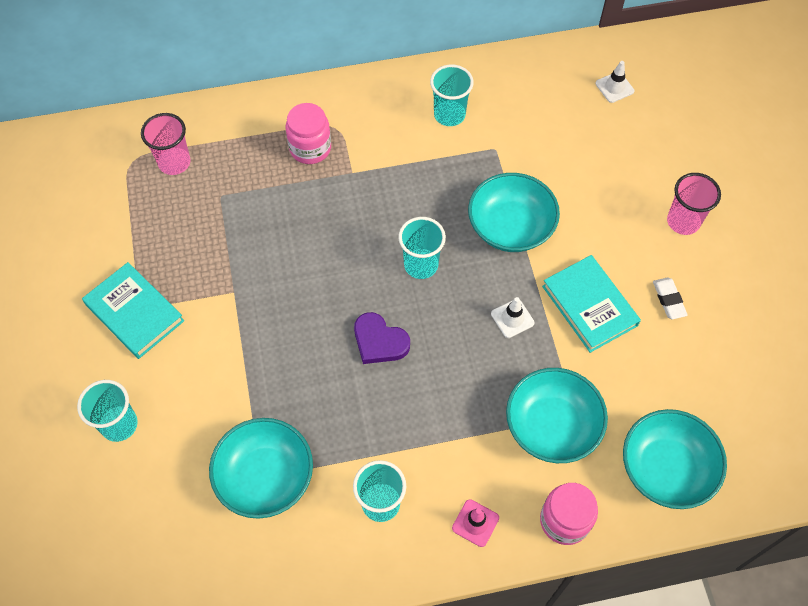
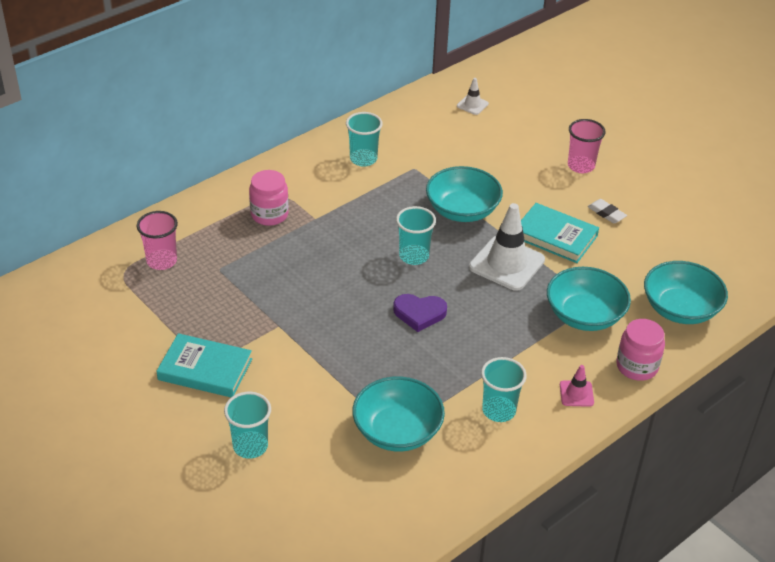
camera: 30 degrees left, 20 degrees down
white traffic cone [491,297,535,338] -> white traffic cone [469,203,545,291], size x2.07

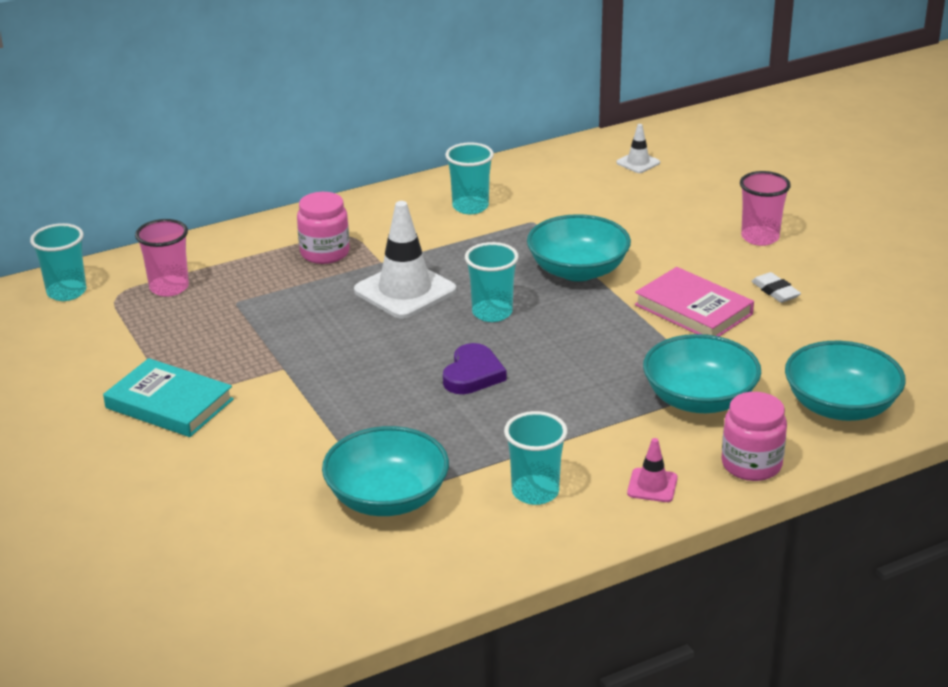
camera: 15 degrees right, 10 degrees down
turquoise cup [224,392,271,459] -> turquoise cup moved to [30,223,86,301]
purple heart [393,294,447,332] -> purple heart turned 90 degrees counterclockwise [443,343,506,394]
white traffic cone [469,203,545,291] -> white traffic cone moved to [354,201,457,319]
turquoise book [521,203,599,263] -> pink book [635,267,754,337]

